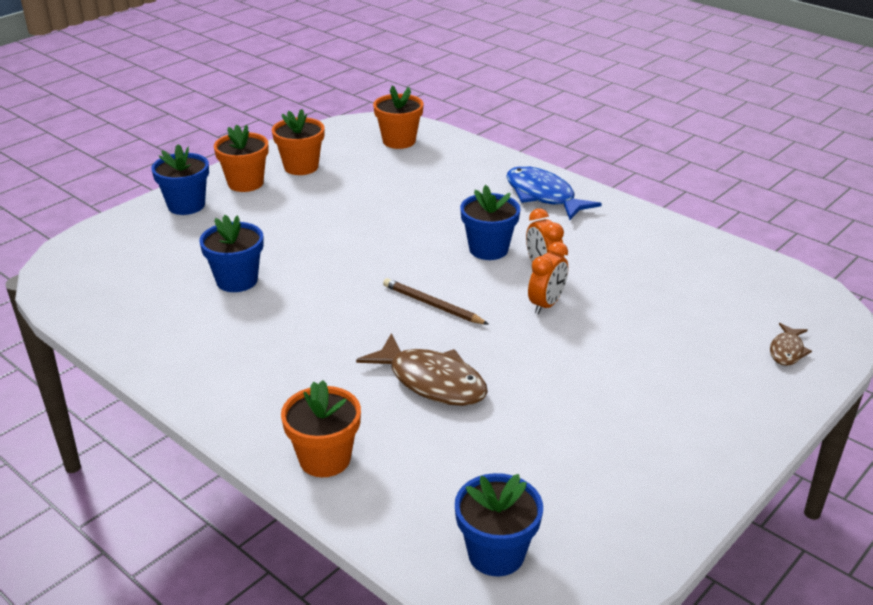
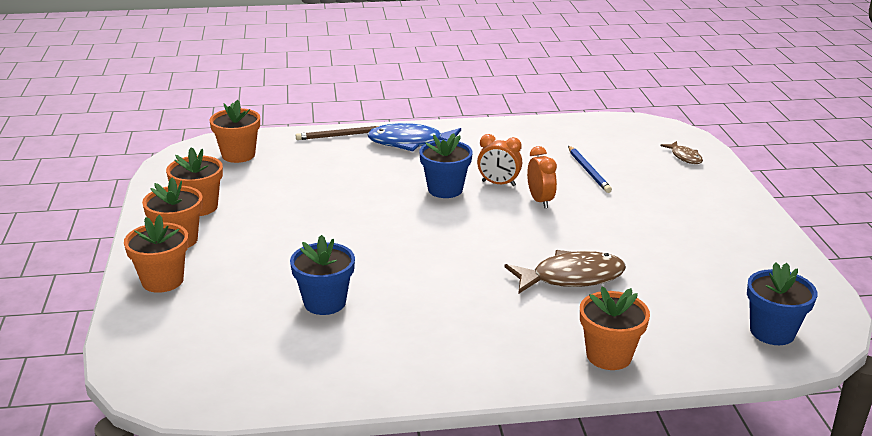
camera: 50 degrees left, 5 degrees down
blue flower pot [151,144,209,215] -> orange flower pot [124,215,189,293]
brown pencil [383,278,489,325] -> brown pencil moved to [296,126,379,140]
none -> blue pencil [568,146,612,193]

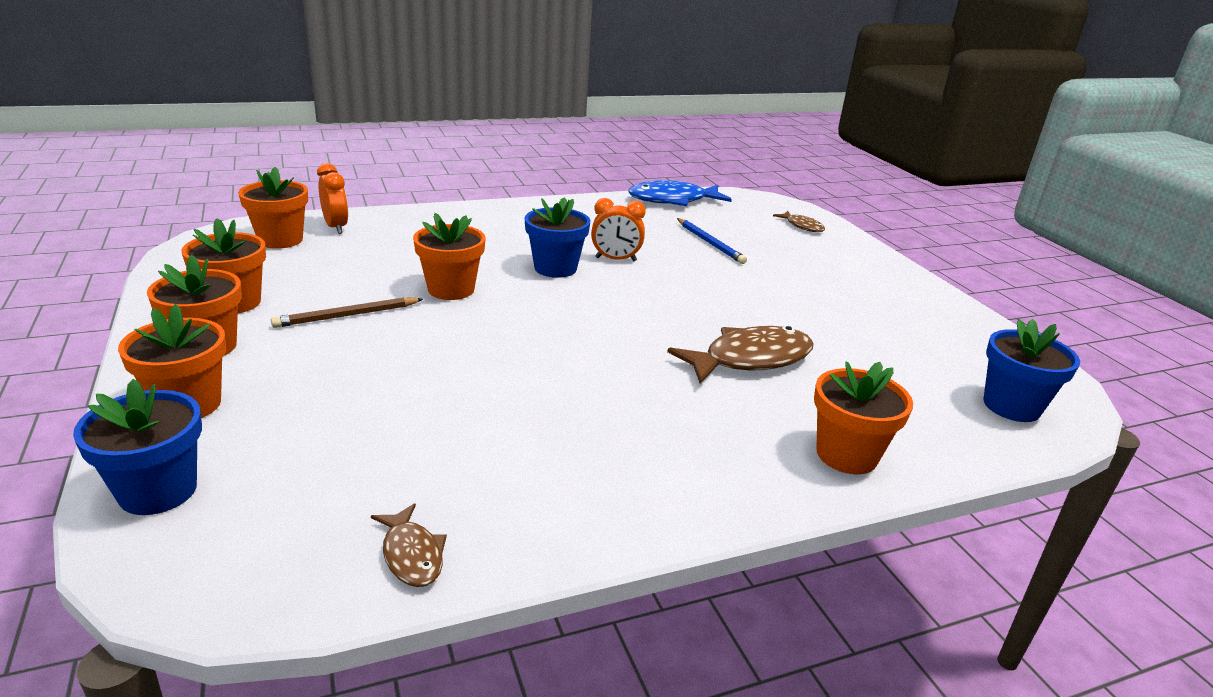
camera: 15 degrees left, 0 degrees up
blue flower pot [290,235,355,315] -> blue flower pot moved to [73,379,202,515]
brown pencil [296,126,379,140] -> brown pencil moved to [271,297,423,328]
blue fish [367,123,461,152] -> blue fish moved to [629,180,732,206]
orange clock [527,146,557,208] -> orange clock moved to [317,163,348,234]
none -> brown fish [371,503,447,587]
none -> orange flower pot [413,213,486,300]

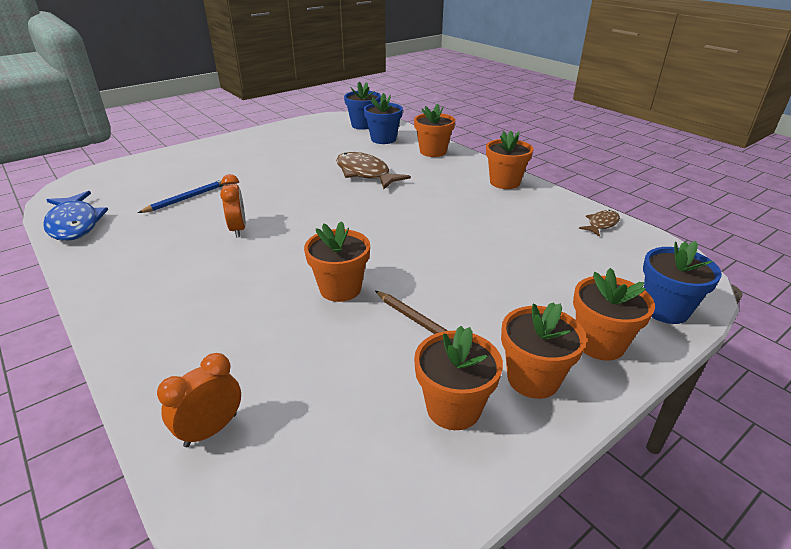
camera: 105 degrees left, 5 degrees up
orange flower pot [238,167,308,249] -> orange flower pot moved to [486,131,534,189]
blue flower pot [525,197,590,278] -> blue flower pot moved to [364,93,403,144]
brown fish [773,211,825,232] -> none

